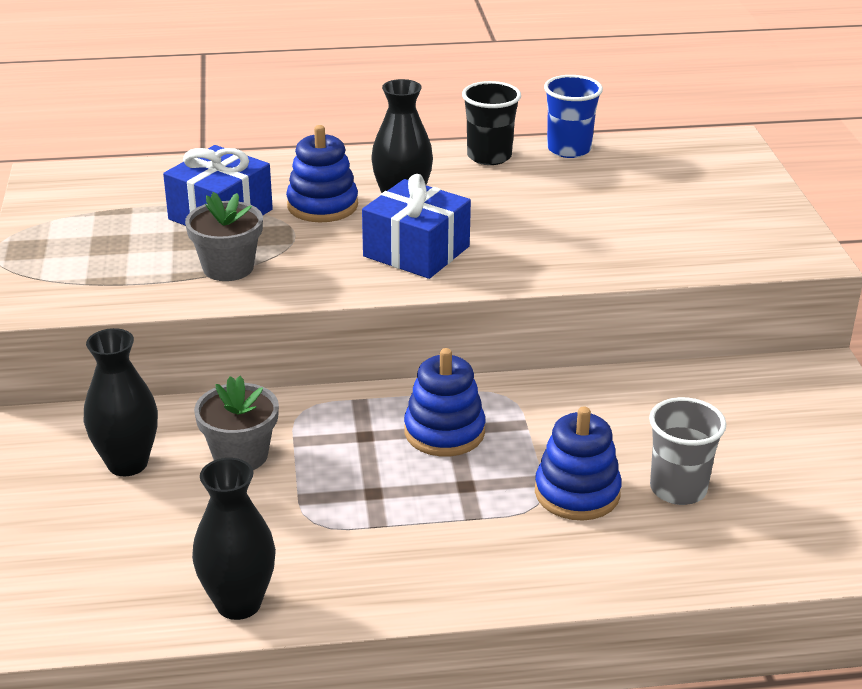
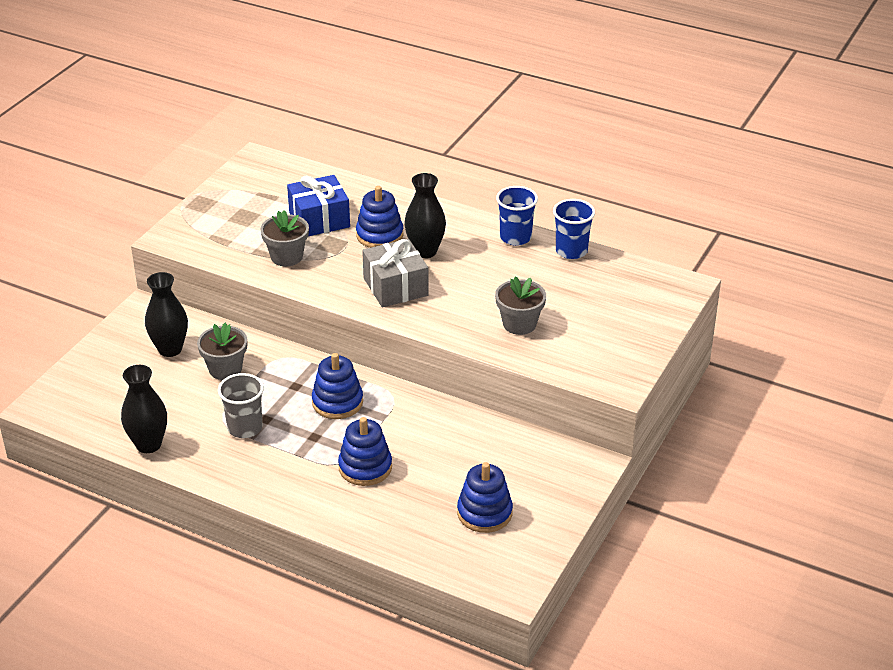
camera: 35 degrees right, 5 degrees up
blue gift [362,174,471,279] -> grey gift [362,239,429,307]
black cup [462,81,521,165] -> blue cup [496,186,538,246]
grey cup [649,397,726,505] -> grey cup moved to [218,373,264,438]
none -> blue stacking toy [457,462,513,533]
none -> grey flower pot [495,276,546,335]

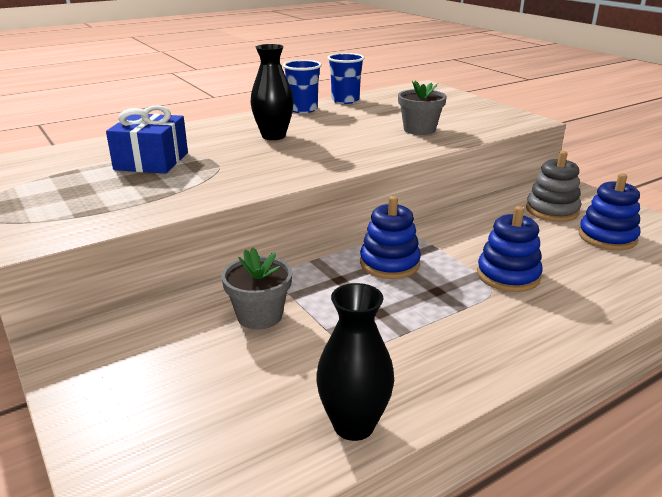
camera: 60 degrees left, 10 degrees down
black vase [145,272,188,357] -> none
grey cup [218,373,264,438] -> none
grey flower pot [260,210,309,266] -> none
blue stacking toy [356,186,403,248] -> none
grey gift [362,239,429,307] -> none
none -> grey stacking toy [526,151,581,222]

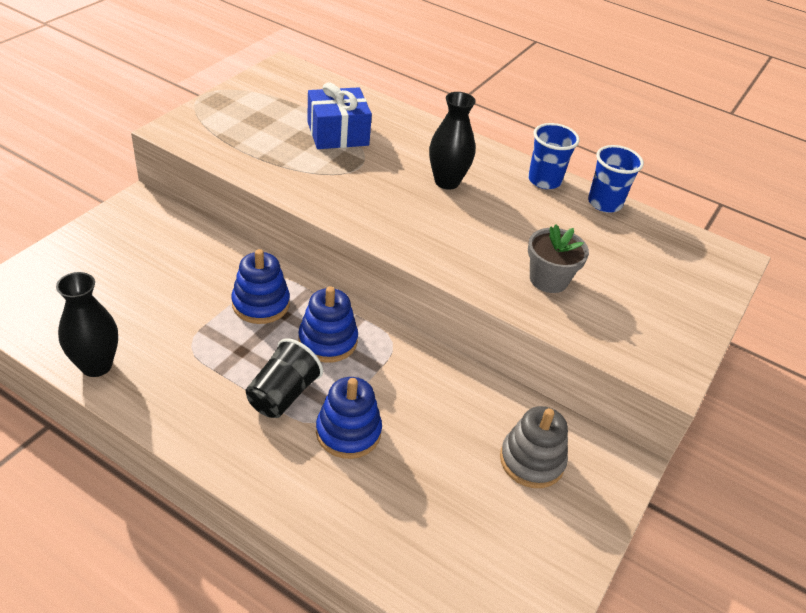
camera: 60 degrees right, 15 degrees up
grey flower pot [221,248,292,330] -> none
blue stacking toy [578,173,641,250] -> blue stacking toy moved to [231,249,290,324]
none -> black cup [246,338,323,418]

